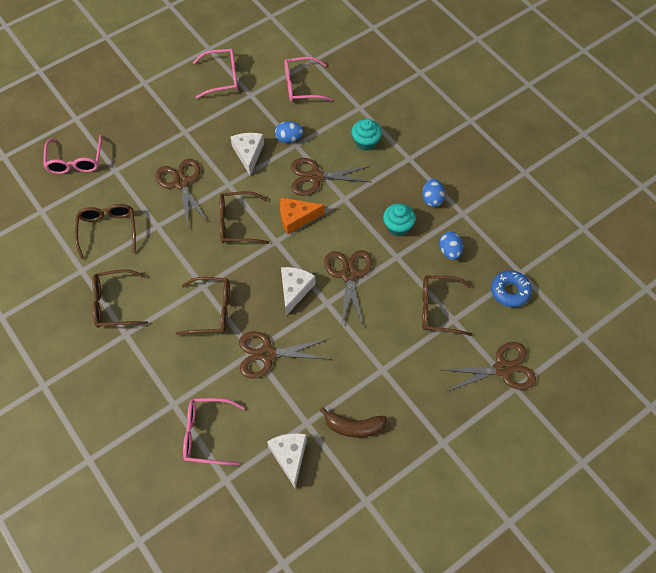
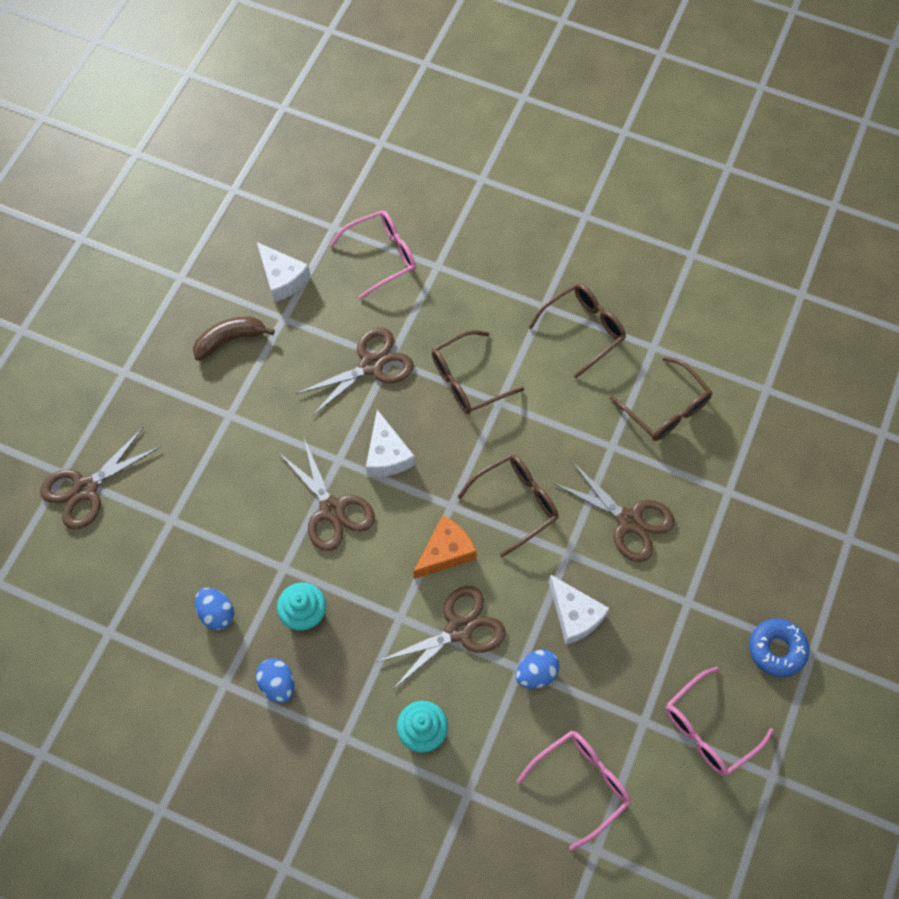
camera: 150 degrees right, 5 degrees up
pink glasses [43,135,102,174] -> none
brown glasses [422,276,473,336] -> none
blue donut [491,270,532,307] -> blue donut moved to [749,618,809,677]

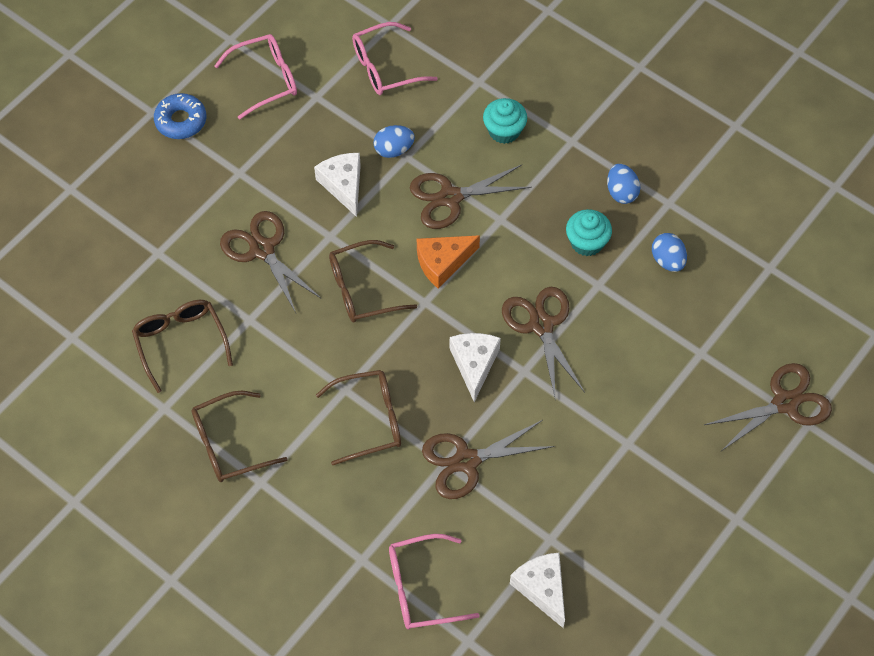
camera: 165 degrees left, 5 degrees down
brown banana [193,316,275,361] -> none

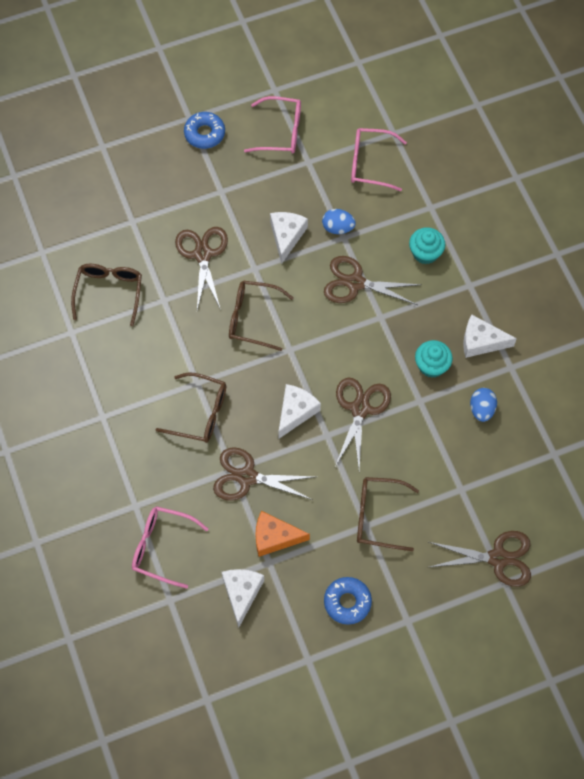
camera: 30 degrees right, 5 degrees up
brown glasses [191,391,288,482] -> brown glasses moved to [357,477,419,551]
orange cheese [417,235,480,289] -> orange cheese moved to [255,511,310,557]
blue egg [607,164,640,204] -> white cheese [463,315,517,358]
none -> blue donut [324,577,372,625]

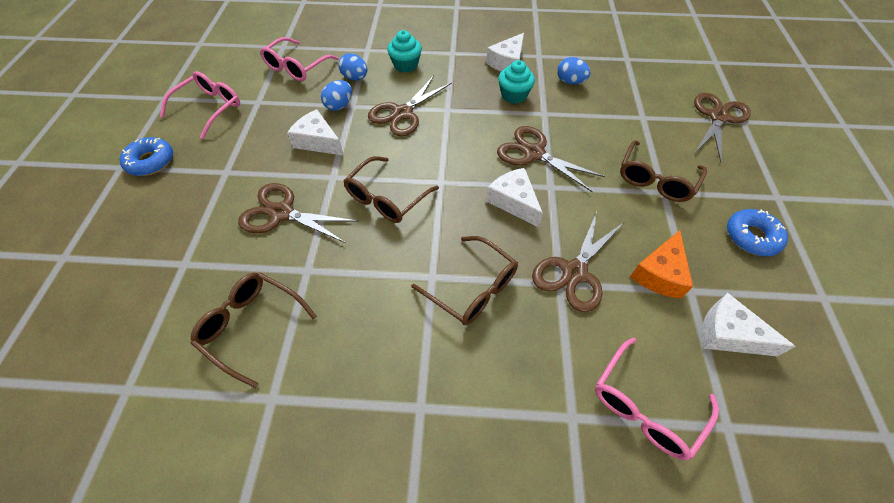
camera: 65 degrees left, 10 degrees down
brown glasses [156,373,226,443] -> brown glasses turned 90 degrees clockwise [411,236,518,325]
none -> blue egg [338,53,367,80]

